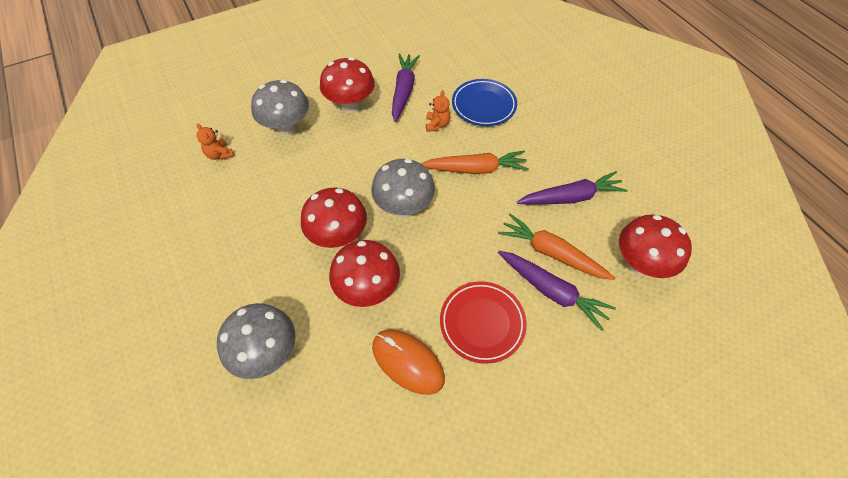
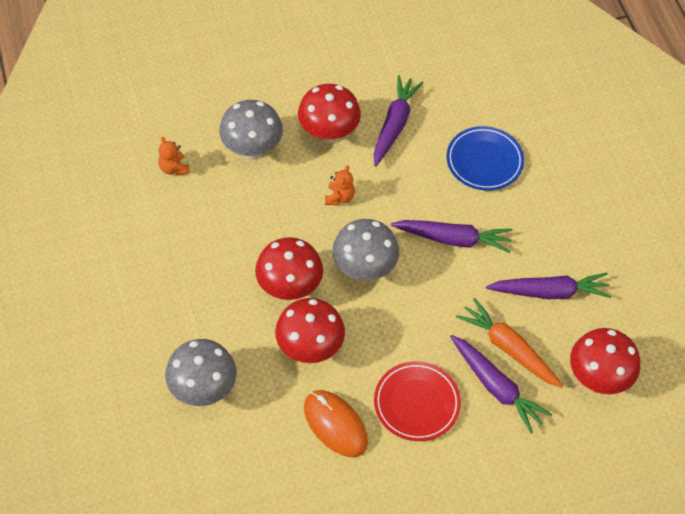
camera: 10 degrees right, 0 degrees up
orange carrot [421,151,529,174] -> purple carrot [391,220,512,253]
orange teddy bear [426,90,451,132] -> orange teddy bear moved to [325,165,355,205]

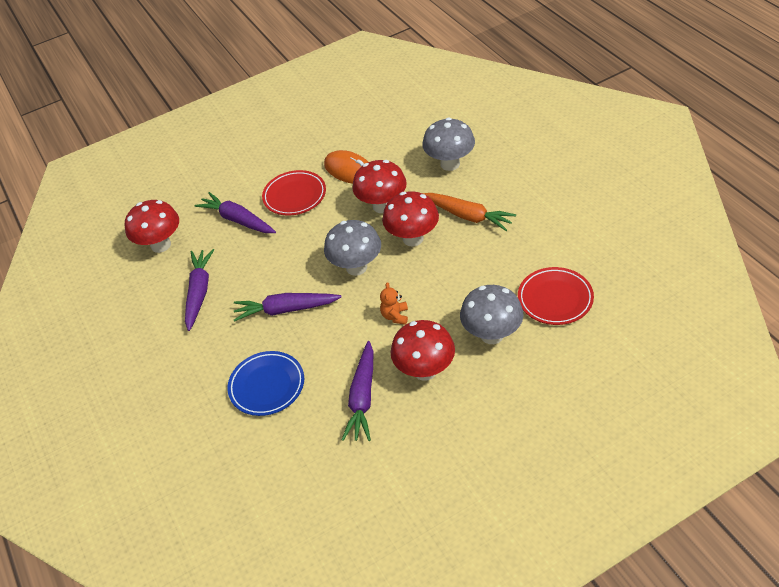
camera: 175 degrees right, 10 degrees down
orange teddy bear [158,137,190,176] -> red plate [518,267,594,325]
orange carrot [456,298,563,388] -> orange carrot moved to [423,193,516,231]
purple carrot [486,273,611,299] -> purple carrot turned 105 degrees clockwise [185,249,214,331]

